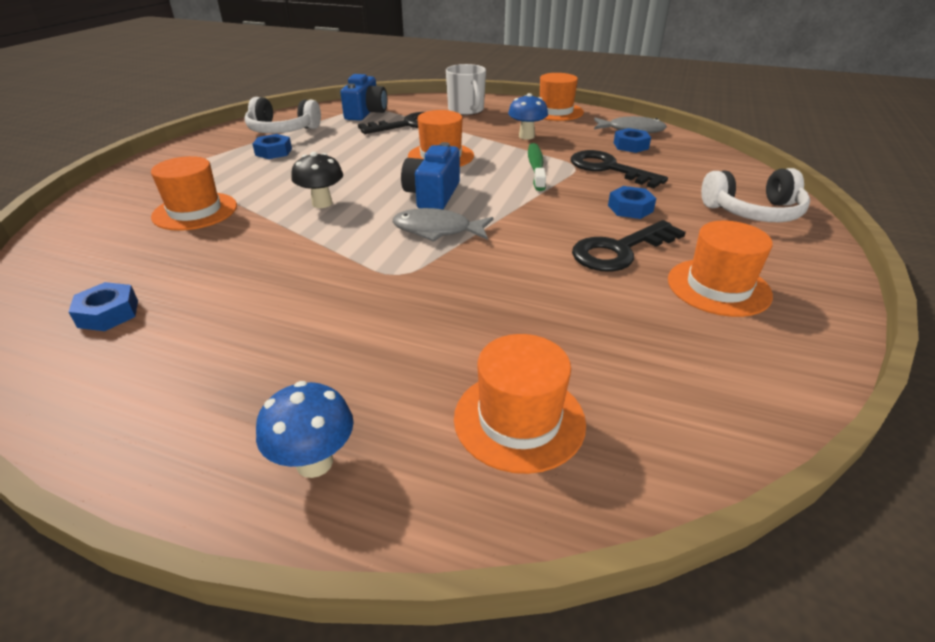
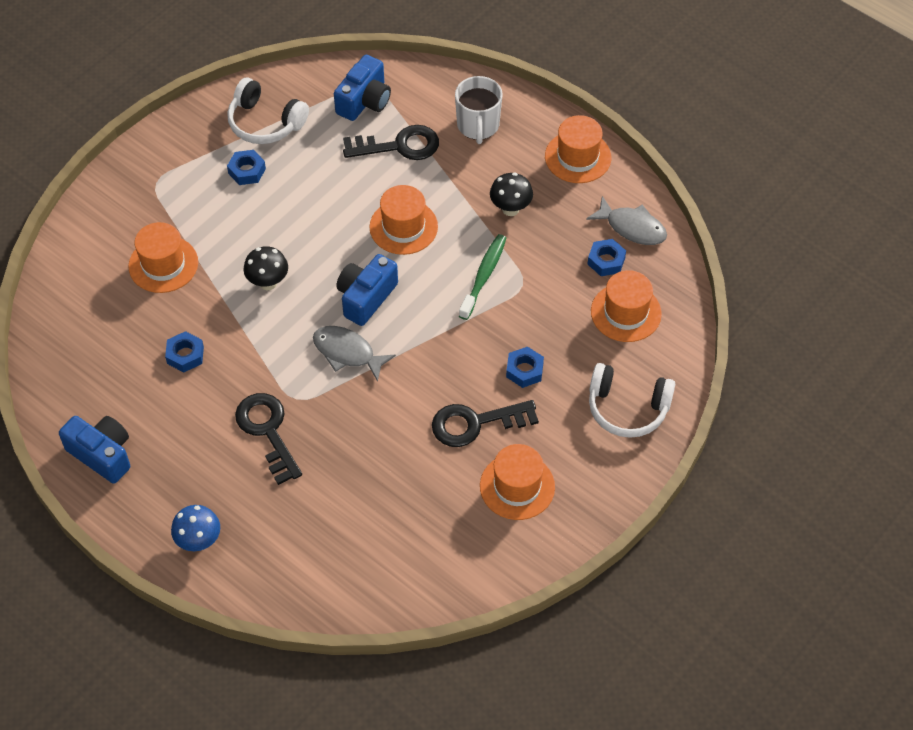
camera: 20 degrees right, 20 degrees up
blue nut [69,282,138,331] -> blue nut moved to [165,331,204,372]
orange hat [454,334,586,474] -> orange hat moved to [591,270,662,342]
blue mushroom [508,93,548,140] -> black mushroom [490,173,533,216]
black key [571,150,668,189] -> black key moved to [235,393,302,485]
none -> blue camera [59,416,130,484]

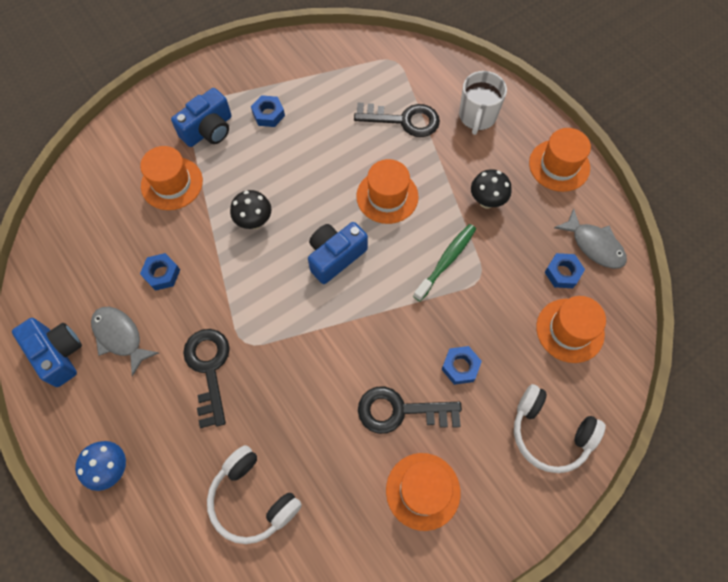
camera: 15 degrees right, 10 degrees up
white headphones [227,78,309,144] -> white headphones moved to [207,445,302,544]
grey fish [313,326,396,382] -> grey fish moved to [91,307,159,376]
blue camera [334,55,391,121] -> blue camera moved to [171,88,232,147]

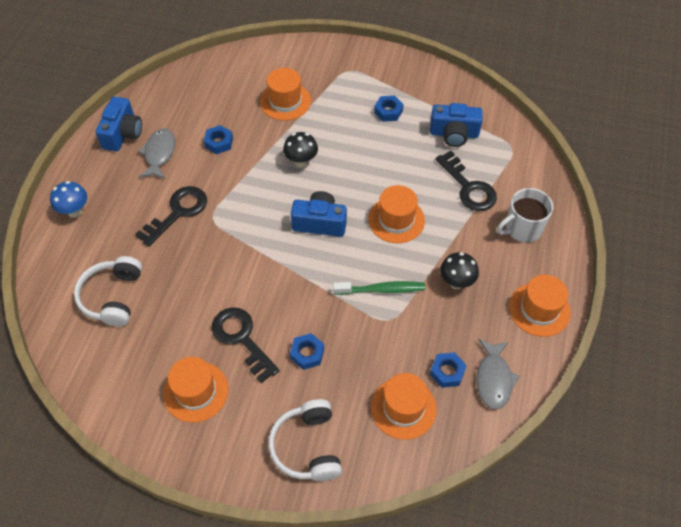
camera: 50 degrees right, 10 degrees down
blue camera [171,88,232,147] -> blue camera moved to [430,103,483,147]

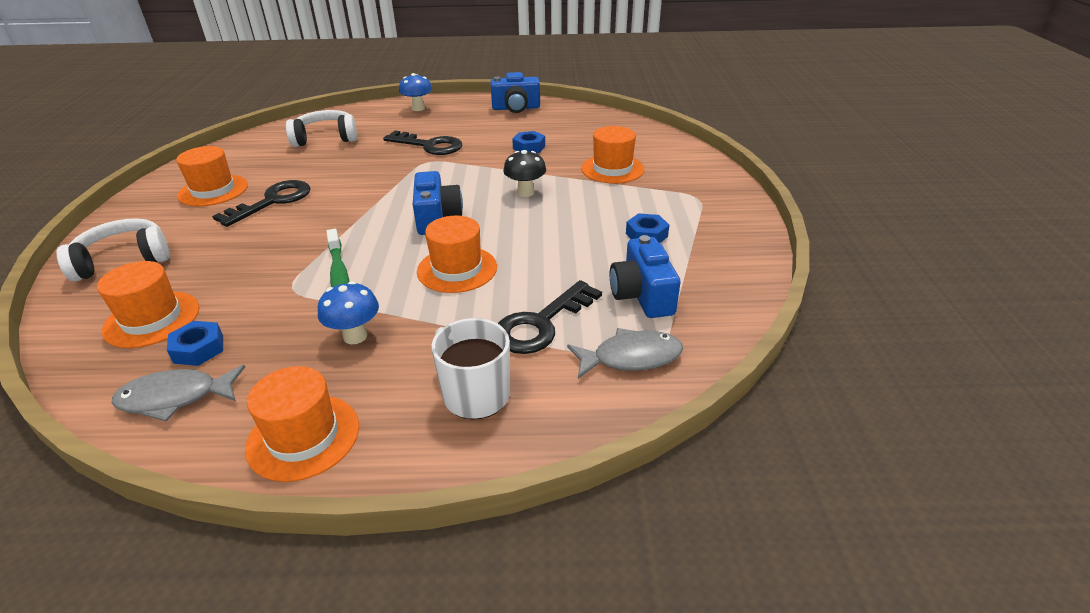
camera: 75 degrees right, 20 degrees down
grey fish [138,128,175,179] -> grey fish moved to [567,328,683,379]
blue nut [290,333,324,370] -> none
black mushroom [440,252,479,289] -> blue mushroom [318,281,379,344]

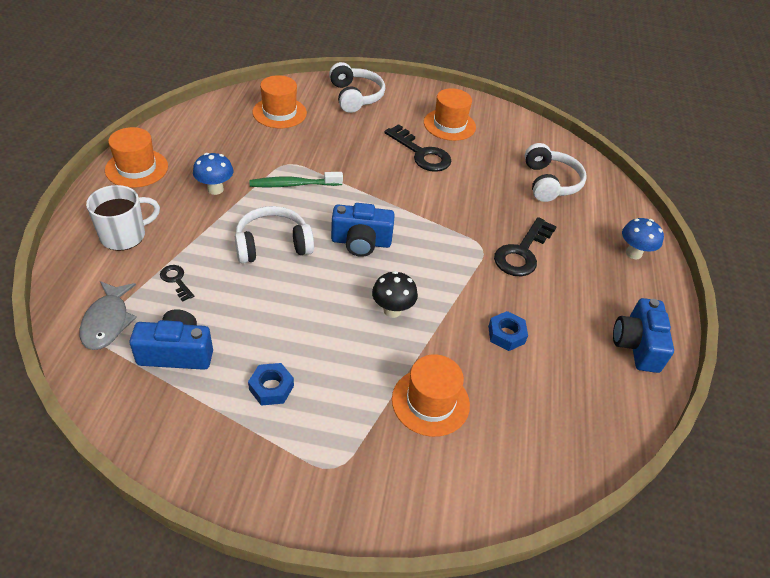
camera: 95 degrees right, 10 degrees up
grey fish [112,365,245,421] -> none
blue nut [167,321,223,366] -> none
orange hat [417,216,497,293] -> white headphones [235,206,314,264]
black key [498,280,602,354] -> black key [160,265,194,301], size x0.50

